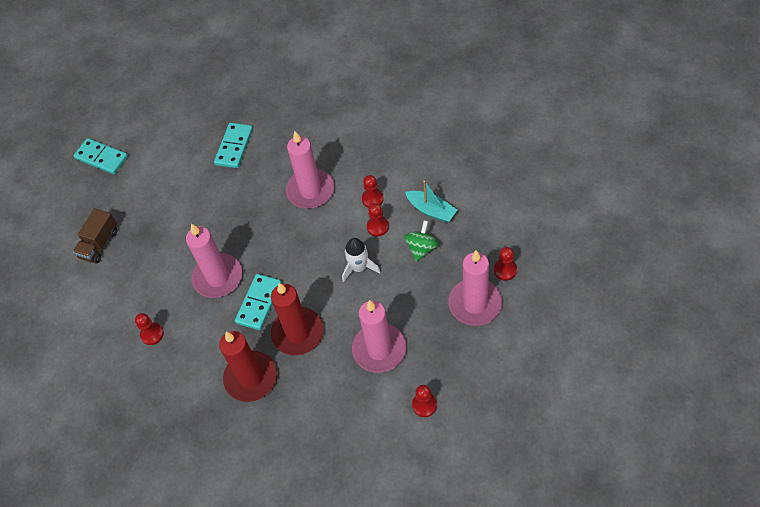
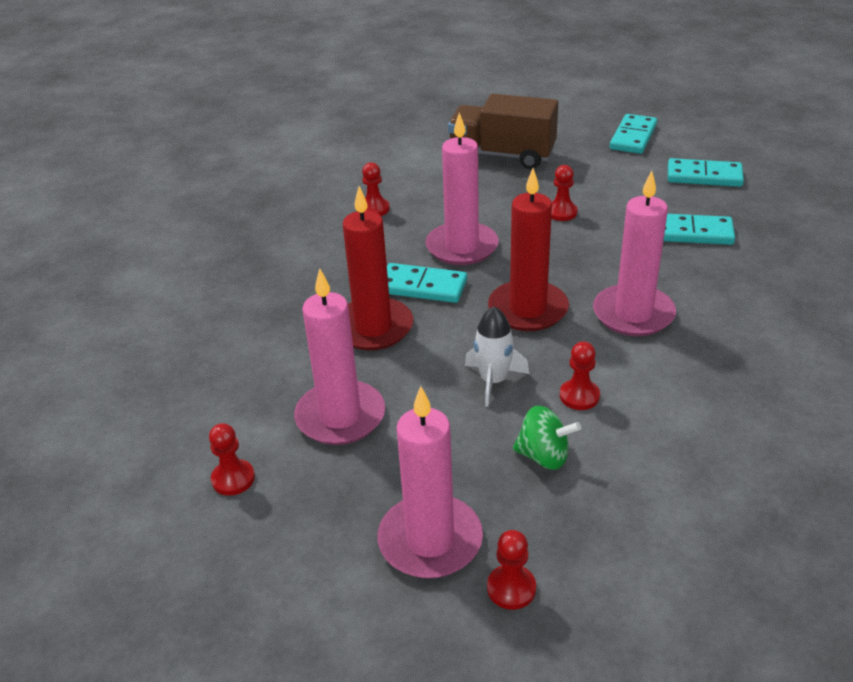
camera: 80 degrees right, 20 degrees down
brown truck [73,208,118,263] -> brown truck [448,94,558,169], size x1.63
red candle [219,331,277,402] -> red candle moved to [488,168,569,331]
red pawn [362,175,384,208] -> red pawn moved to [551,165,578,221]
turquoise boat [405,180,457,223] -> none
none -> turquoise domino [668,158,744,187]

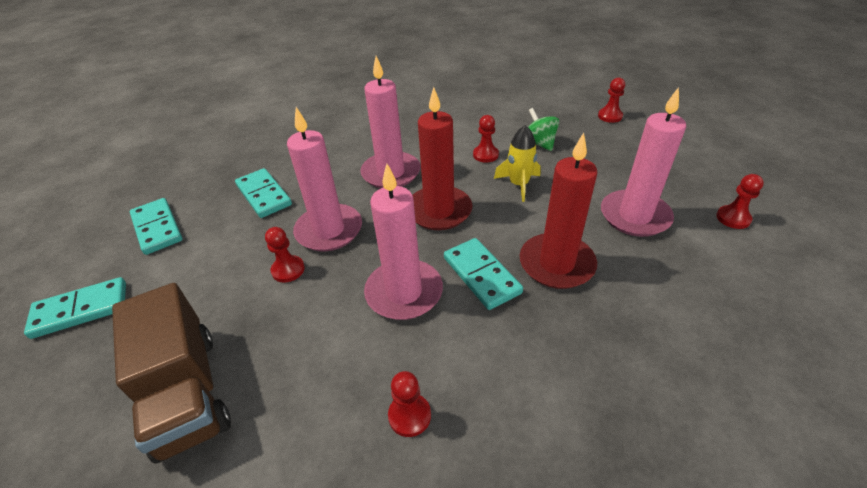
camera: 135 degrees left, 5 degrees up
pink candle [377,386,483,578] -> pink candle moved to [287,107,362,251]
white rocket [465,306,529,407] -> yellow rocket [494,125,540,202]

